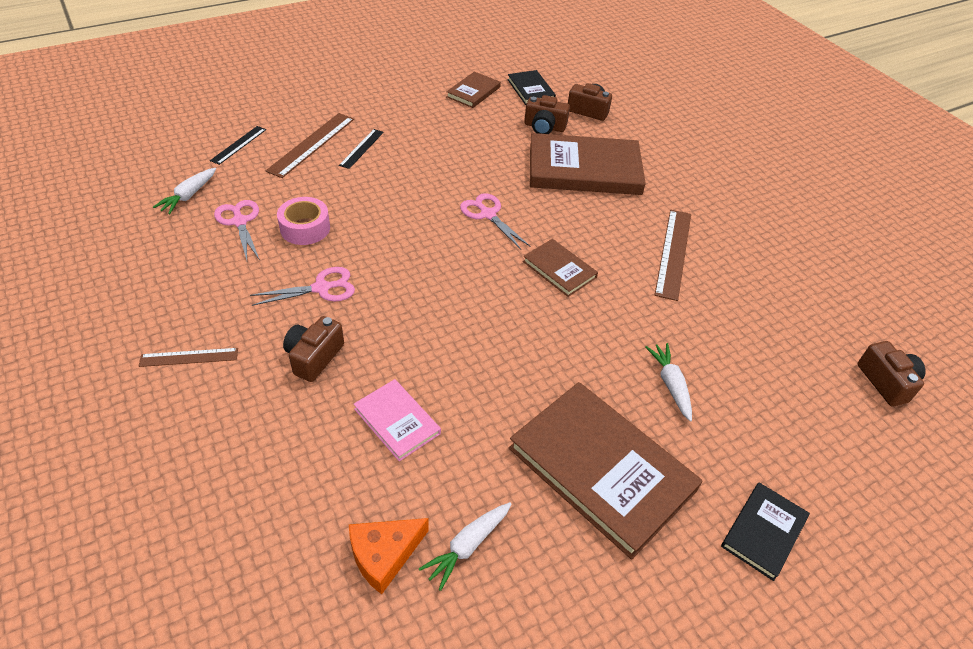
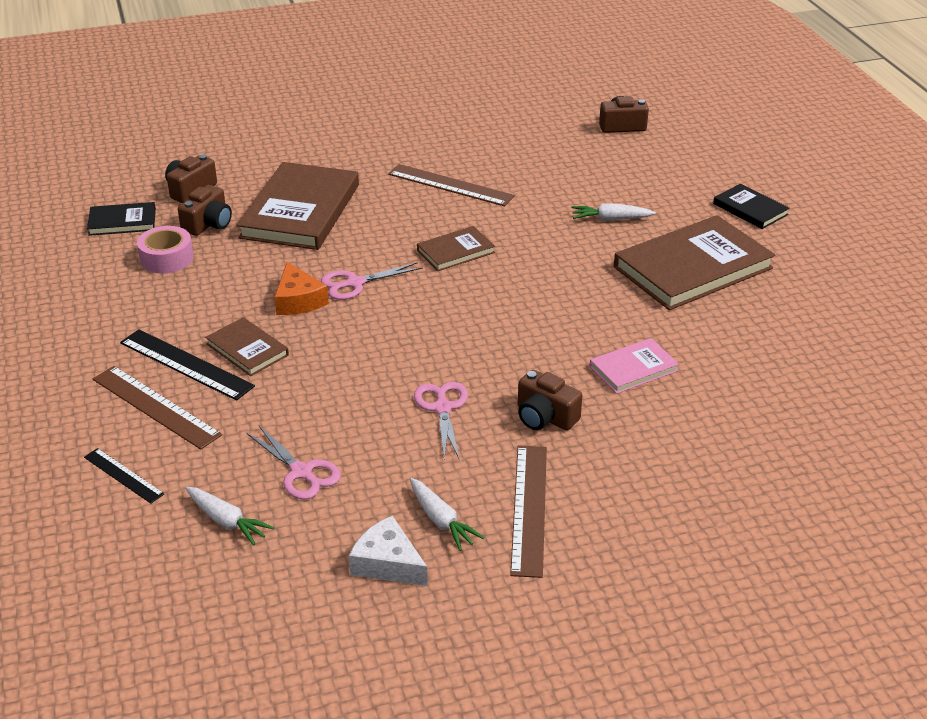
camera: 75 degrees left, 10 degrees down
brown ruler [139,348,238,367] -> brown ruler [510,446,547,578], size x1.70
pink scissors [214,200,260,260] -> pink scissors turned 120 degrees counterclockwise [247,426,341,499]
pink tape [277,197,330,245] -> pink tape moved to [137,226,194,273]
black ruler [339,129,384,169] -> black ruler [120,329,255,401], size x1.70
orange cheese [349,518,429,595] -> orange cheese moved to [274,262,329,315]
white carrot [418,502,511,591] -> white carrot moved to [410,478,485,551]
brown book [446,71,501,108] -> brown book moved to [205,317,289,376]
none -> white cheese [349,516,428,586]

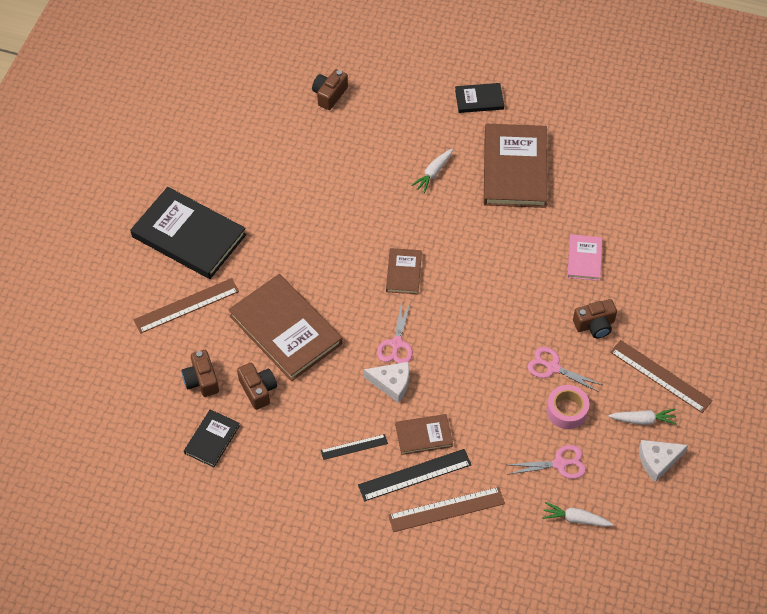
camera: 55 degrees left, 20 degrees up
black ruler [84,448,164,504] -> black ruler moved to [321,434,388,460]
pink tape [137,226,194,273] -> pink tape moved to [547,385,589,429]
white carrot [186,487,275,546] -> white carrot turned 150 degrees counterclockwise [542,502,613,527]
orange cheese [274,262,329,315] -> white cheese [364,362,409,403]
brown ruler [388,164,515,206] -> brown ruler moved to [134,278,239,334]
none -> black book [130,187,246,279]

